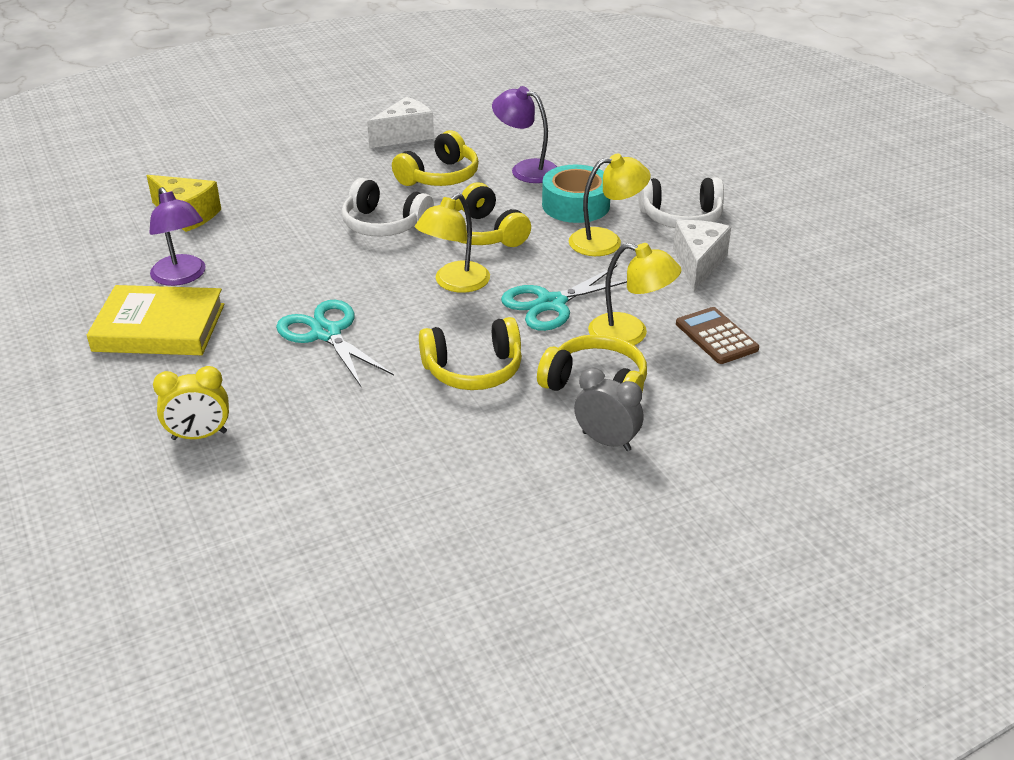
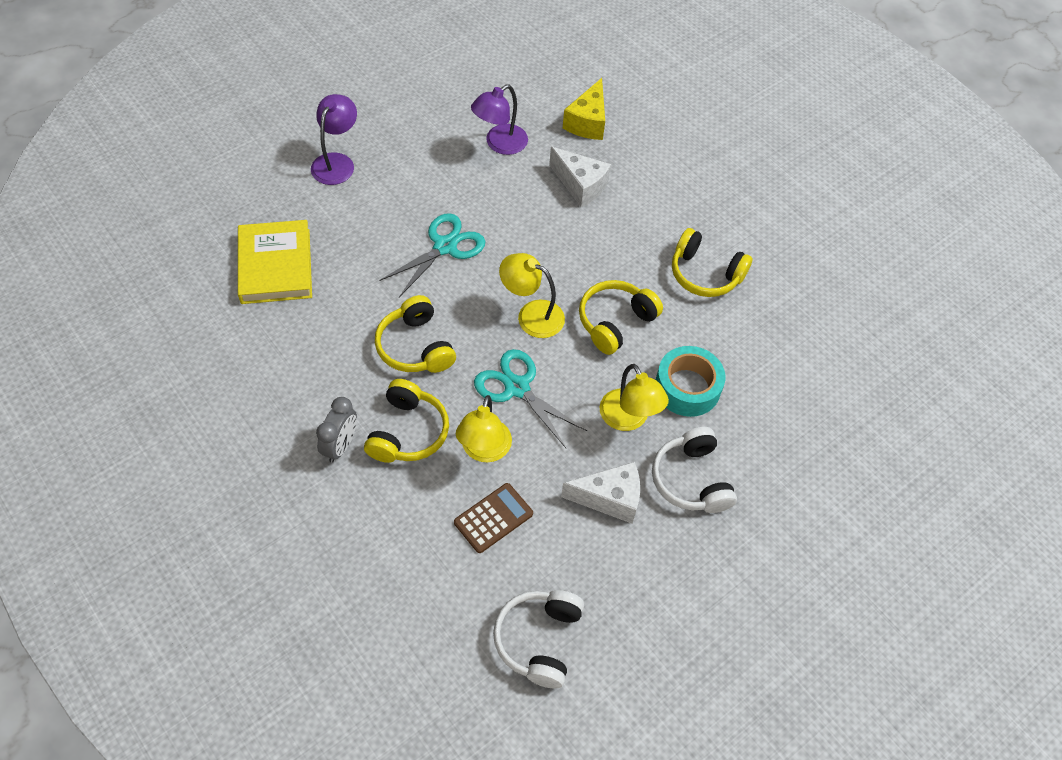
camera: 75 degrees right, 20 degrees up
yellow book [87,285,224,355] -> yellow book moved to [238,220,312,304]
yellow clock [153,366,229,440] -> none
white headphones [342,178,434,237] -> white headphones moved to [493,590,584,688]
white cheese [367,97,434,148] -> white cheese moved to [549,147,611,207]
purple lamp [492,86,557,183] -> purple lamp moved to [311,94,357,185]

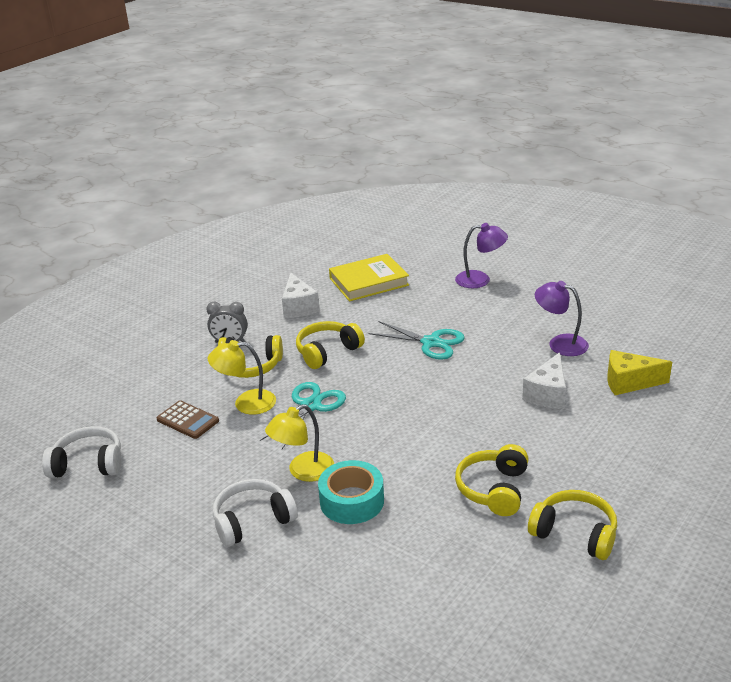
camera: 80 degrees right, 25 degrees down
yellow lamp [499,253,565,338] -> none
white cheese [561,461,640,524] -> white cheese moved to [282,273,320,318]
yellow headphones [579,280,663,355] -> yellow headphones moved to [528,490,617,560]

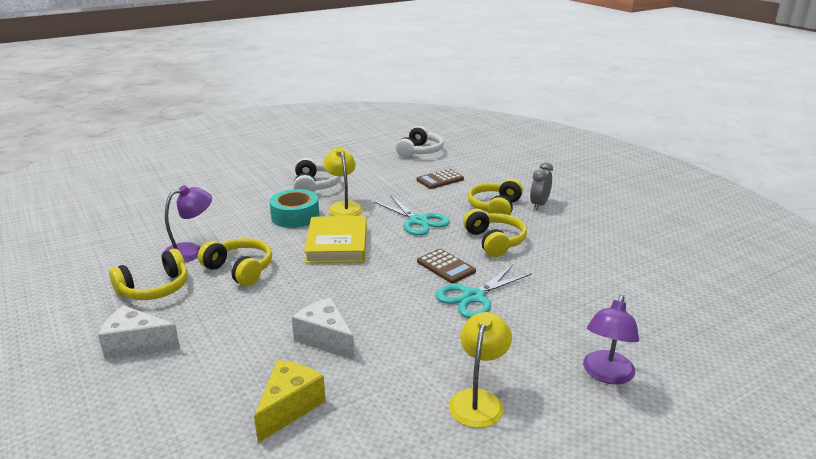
camera: 110 degrees right, 5 degrees down
yellow lamp [208,340,276,415] -> yellow lamp moved to [449,312,512,428]
white cheese [282,273,320,318] -> white cheese moved to [98,305,180,360]
yellow book [329,254,409,301] -> yellow book moved to [304,216,367,263]
purple lamp [535,281,589,356] -> purple lamp moved to [162,185,212,262]
none -> brown calculator [417,249,476,284]

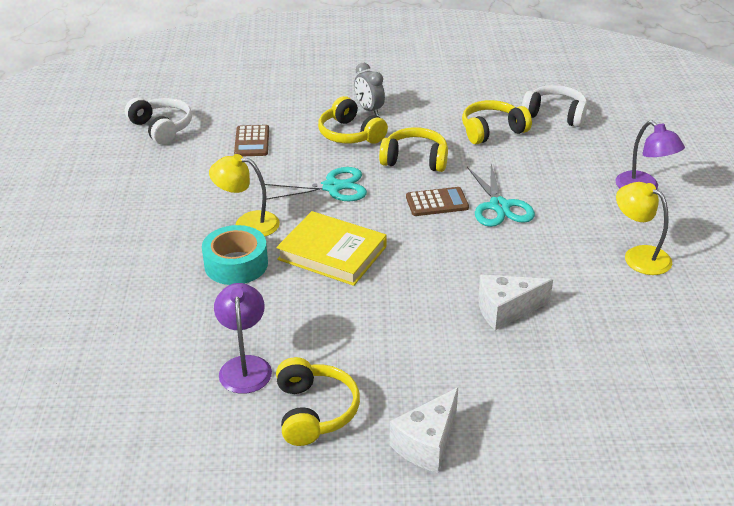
camera: 60 degrees left, 10 degrees up
yellow headphones [198,238,272,286] -> yellow headphones moved to [462,100,532,144]
yellow cheese [254,360,326,443] -> none
white headphones [293,158,341,192] -> white headphones moved to [522,85,587,127]

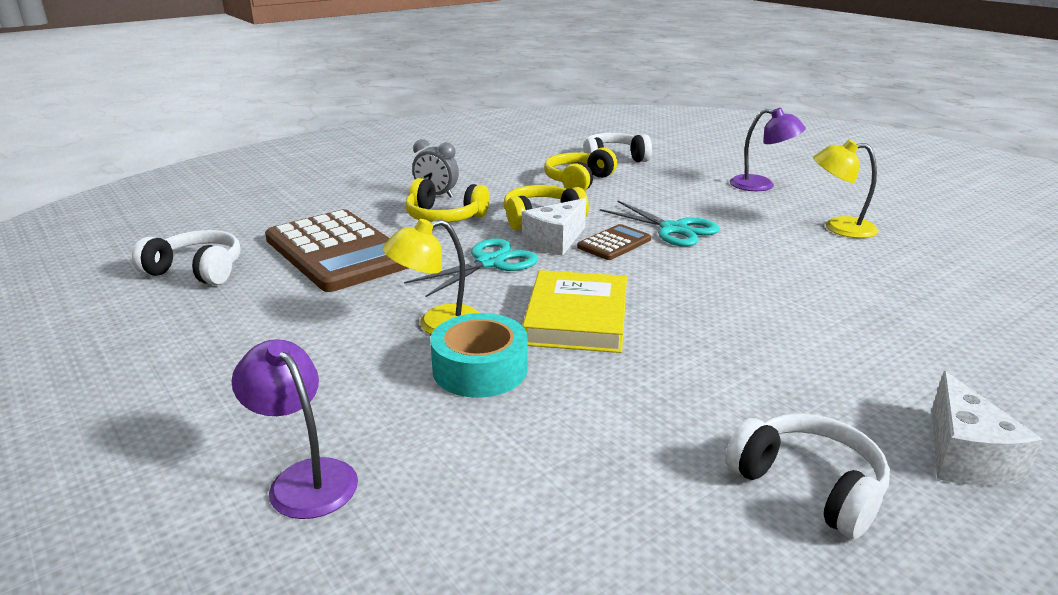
camera: 35 degrees left, 10 degrees down
purple lamp [214,283,272,394] -> purple lamp moved to [232,339,358,519]
brown calculator [234,125,269,157] -> brown calculator [265,209,409,292], size x2.15
yellow book [276,211,386,286] -> yellow book turned 75 degrees counterclockwise [522,270,627,353]
yellow headphones [276,357,360,446] -> white headphones [725,413,890,539]
white cheese [478,275,553,330] -> white cheese moved to [522,198,586,256]

